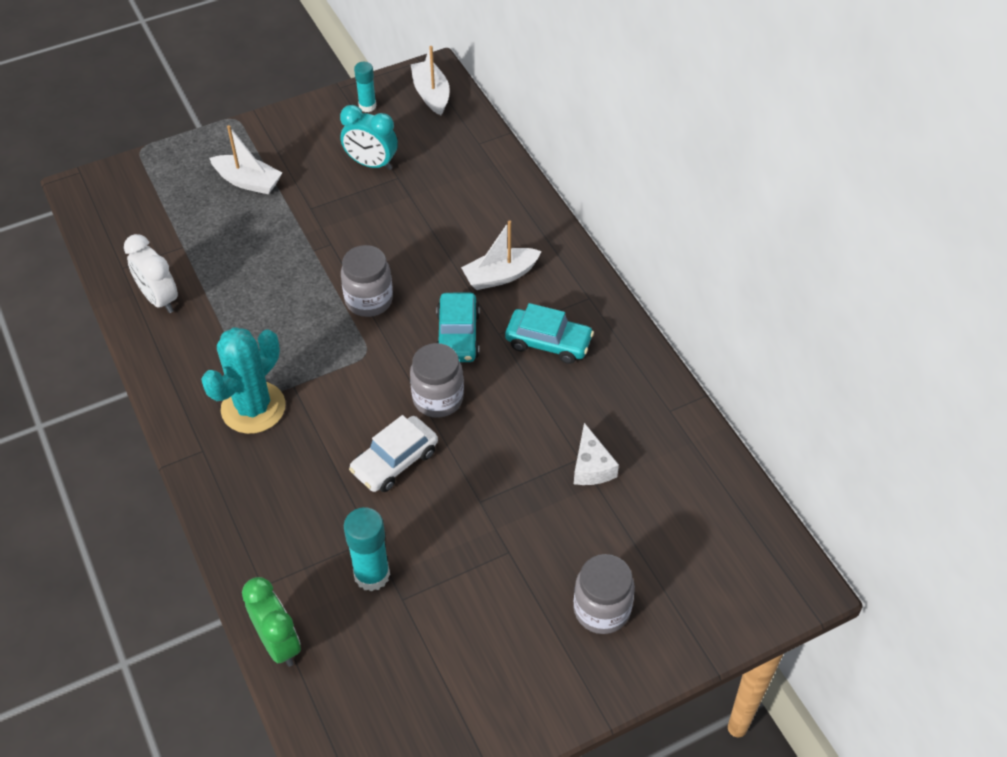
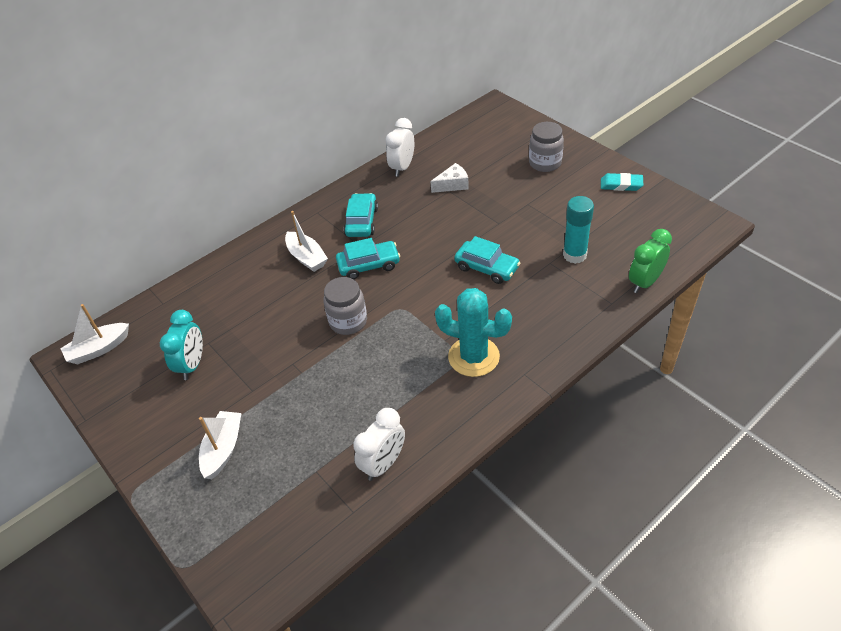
camera: 100 degrees left, 5 degrees down
white car [349,415,438,492] -> turquoise car [454,236,520,284]
turquoise glue stick [354,62,377,112] -> none
grey jar [410,343,464,418] -> none
none -> white clock [386,118,414,177]
none -> turquoise eraser [601,173,643,191]

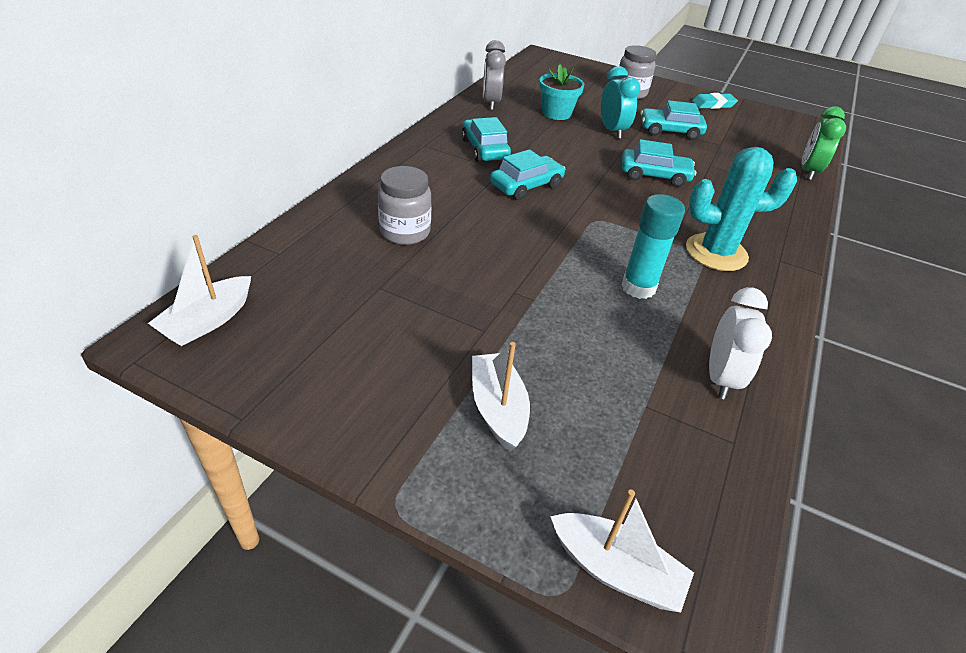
camera: 30 degrees left, 5 degrees down
turquoise clock [160,310,203,380] -> turquoise clock moved to [601,66,640,139]
white boat [285,211,328,272] -> white boat moved to [550,490,694,613]
grey jar [324,277,367,335] -> grey jar moved to [378,166,432,245]
white clock [386,118,414,177] -> grey clock [483,40,506,110]
white cheese [430,163,469,193] -> turquoise flower pot [539,64,584,120]
turquoise glue stick [563,196,594,264] -> turquoise glue stick moved to [621,194,685,299]
none -> turquoise car [641,100,707,140]

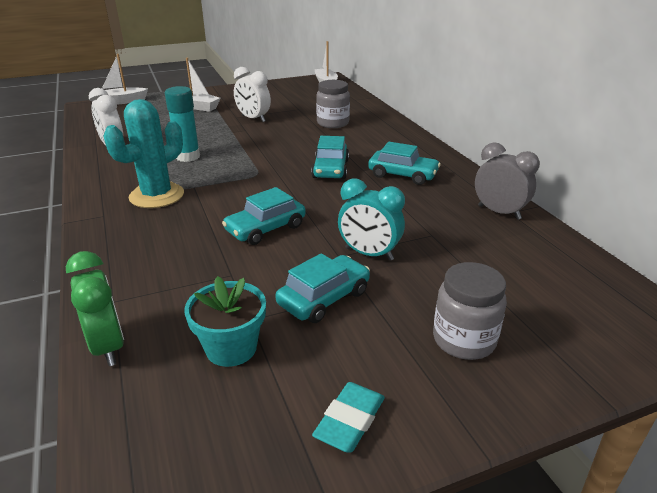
camera: 135 degrees right, 10 degrees down
turquoise flower pot [539,64,584,120] -> turquoise flower pot moved to [184,276,266,367]
none -> white clock [234,67,271,122]

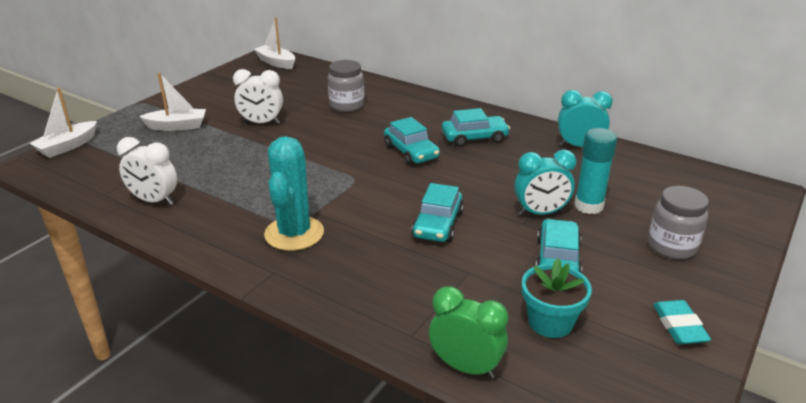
camera: 35 degrees left, 0 degrees up
turquoise glue stick [165,86,200,162] -> turquoise glue stick moved to [574,128,617,214]
grey clock [475,142,540,220] -> turquoise clock [558,90,612,147]

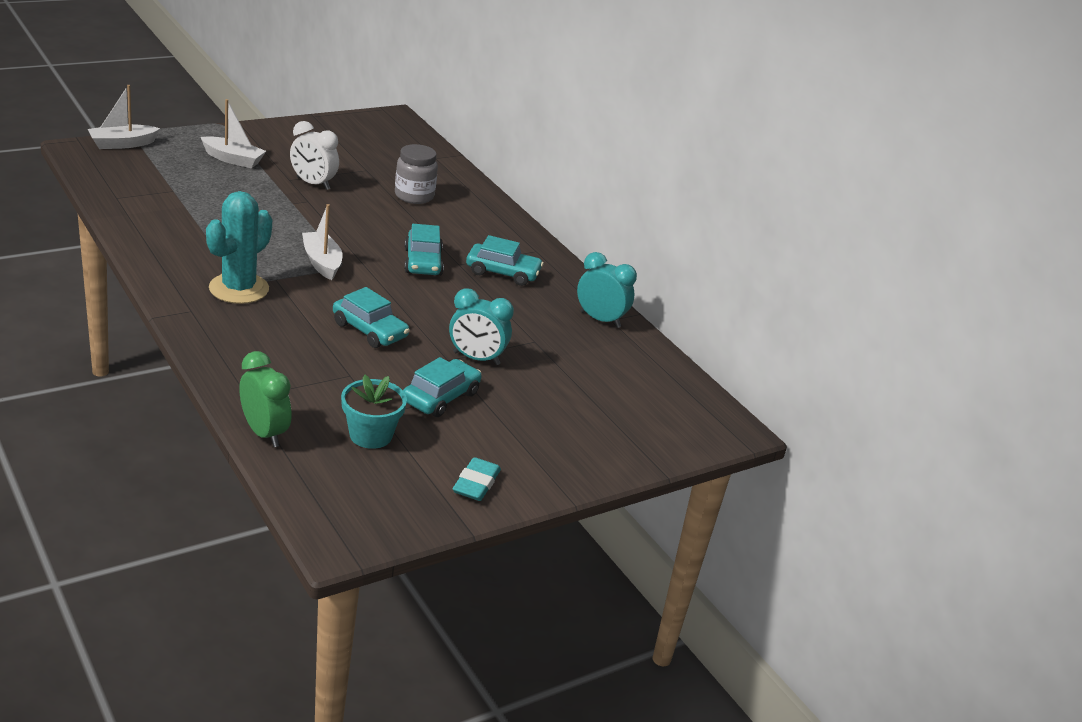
camera: 20 degrees right, 0 degrees up
white clock [117,137,177,205] -> none
white boat [254,17,295,69] -> white boat moved to [302,204,343,280]
turquoise car [412,183,464,242] -> turquoise car turned 90 degrees counterclockwise [333,287,410,348]
turquoise glue stick [574,128,617,214] -> none
grey jar [648,186,709,259] -> none

